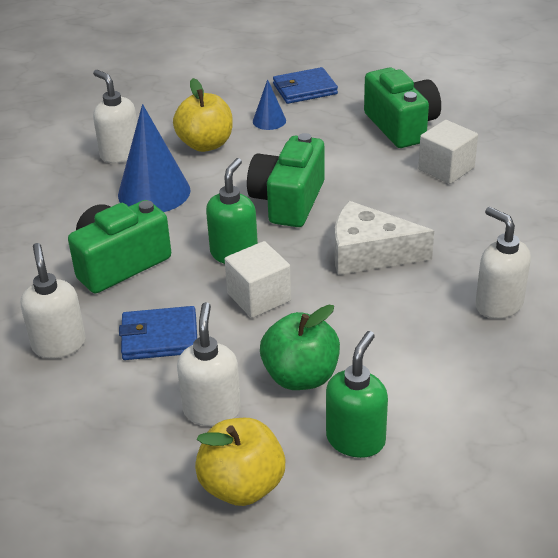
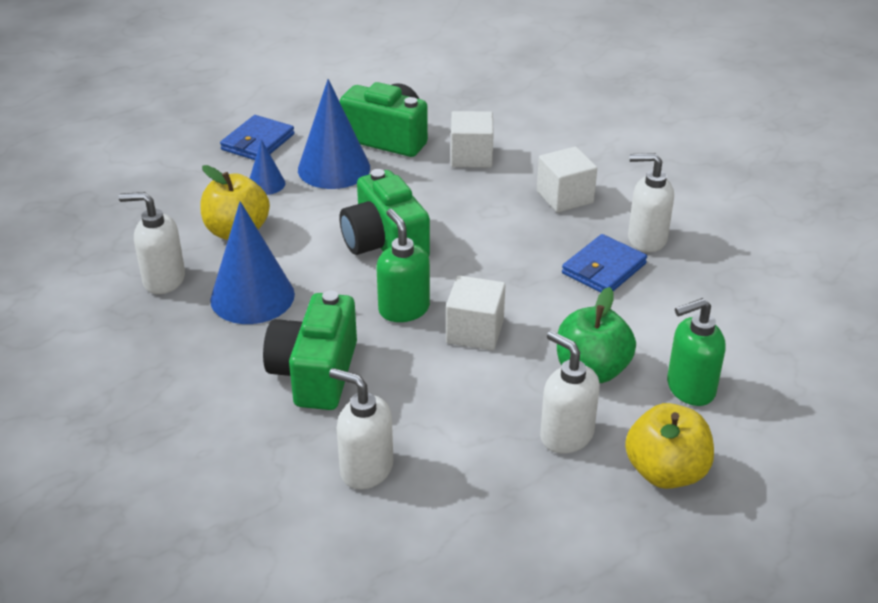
camera: 45 degrees left, 0 degrees up
blue wallet [119,306,197,360] -> blue wallet moved to [562,234,647,293]
green soap dispenser [326,331,388,458] -> green soap dispenser turned 90 degrees counterclockwise [667,298,726,406]
white cheese [335,201,434,275] -> none
none -> blue cone [298,79,370,189]
none -> white cube [537,147,597,213]

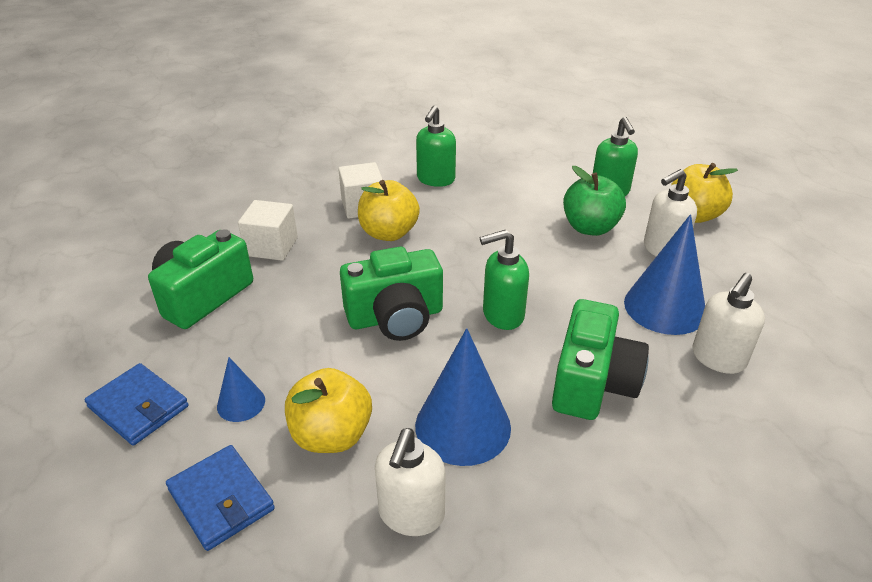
camera: 80 degrees left, 0 degrees up
green camera [263,290,357,410] -> green camera turned 90 degrees counterclockwise [552,299,649,420]
blue cone [298,79,370,189] -> blue cone moved to [624,214,705,335]
white cube [446,275,505,350] -> none
blue wallet [562,234,647,293] -> blue wallet moved to [166,445,275,551]
white soap dispenser [628,153,674,252] -> green soap dispenser [416,105,456,187]
none -> yellow apple [358,180,420,241]

